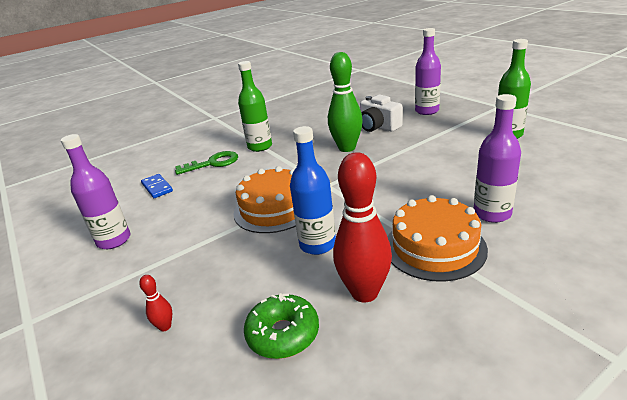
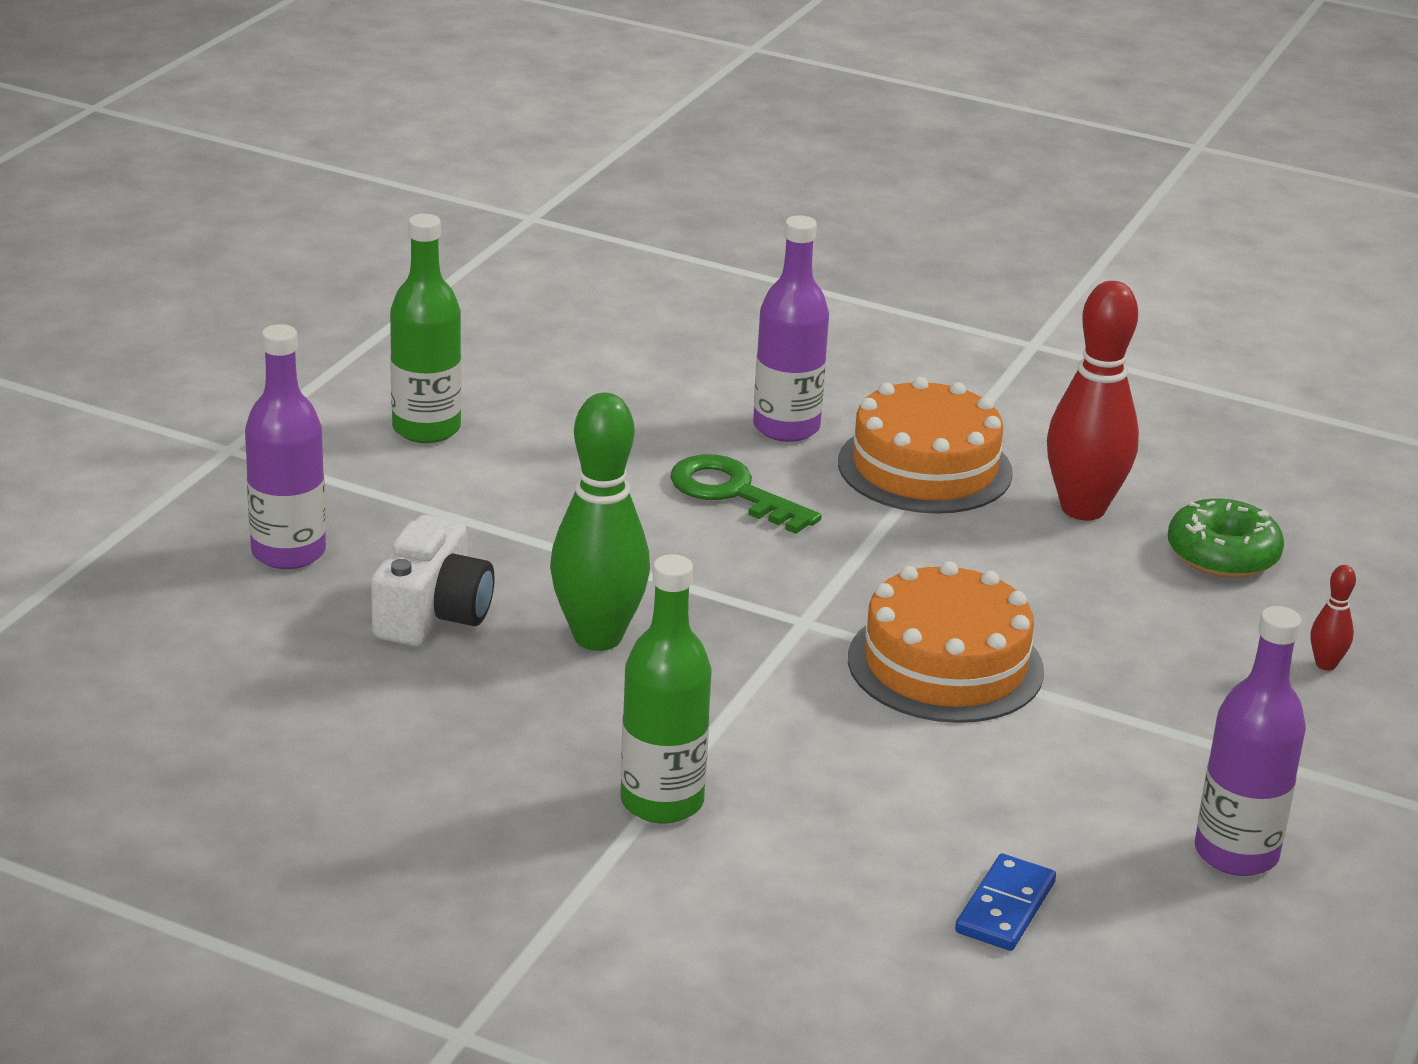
camera: 125 degrees left, 0 degrees up
green key [175,151,238,175] -> green key moved to [670,454,821,534]
blue bottle [290,126,336,255] -> none

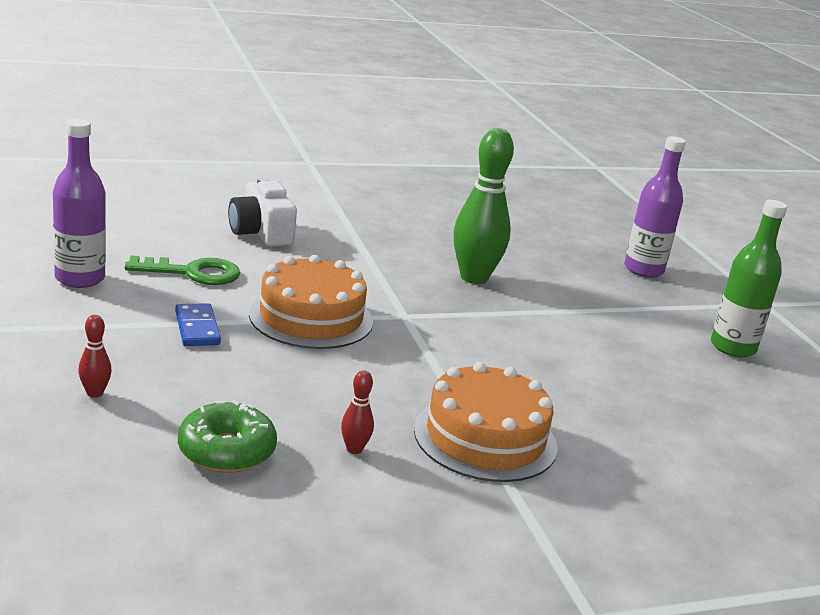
camera: 135 degrees right, 5 degrees down
white camera [371,515,495,646] -> white camera moved to [228,178,297,247]
green bottle [620,554,711,824] -> none
green key [670,454,821,534] -> green key moved to [125,255,240,285]
purple bottle [753,215,829,442] -> none
blue domino [955,853,1056,951] -> blue domino moved to [175,303,221,346]
red bowling pin [1047,281,1139,520] -> red bowling pin [341,370,374,454], size x0.43

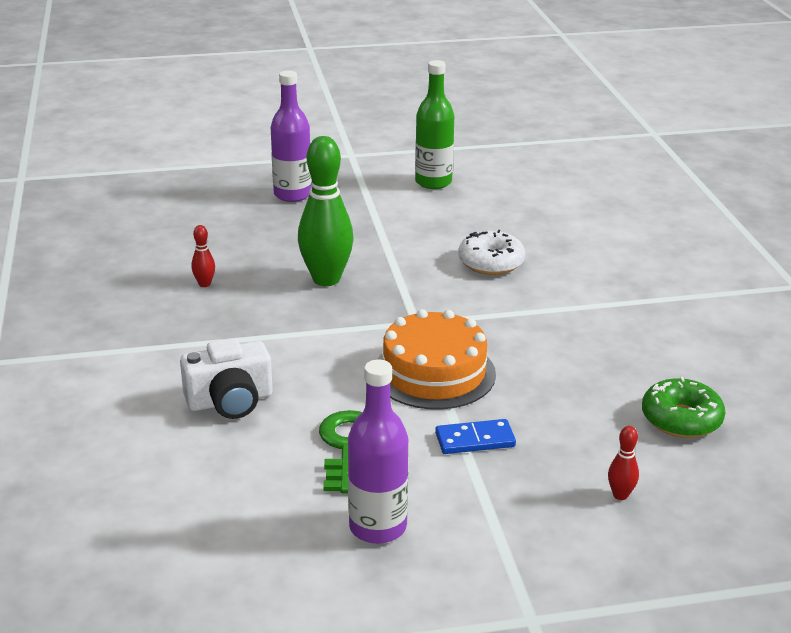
camera: 80 degrees left, 5 degrees up
red bowling pin [341,370,374,454] -> red bowling pin moved to [191,225,215,287]
orange cake [414,362,558,482] -> none
none -> white donut [458,230,525,275]

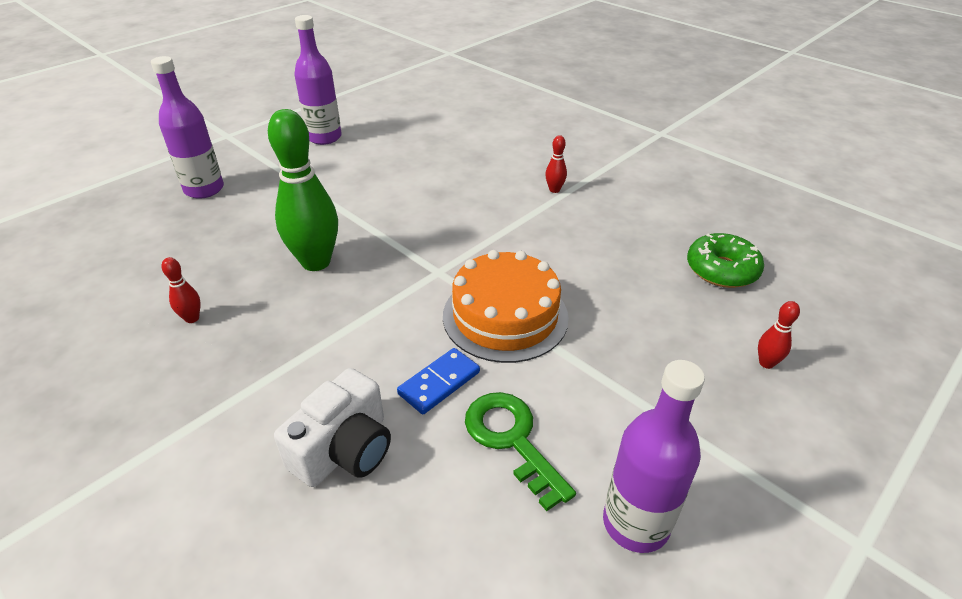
camera: 35 degrees left, 10 degrees up
green bottle [415,60,455,189] -> purple bottle [294,15,342,145]
blue domino [435,419,516,454] -> blue domino moved to [397,348,480,415]
white donut [458,230,525,275] -> none
none -> red bowling pin [545,135,567,193]

